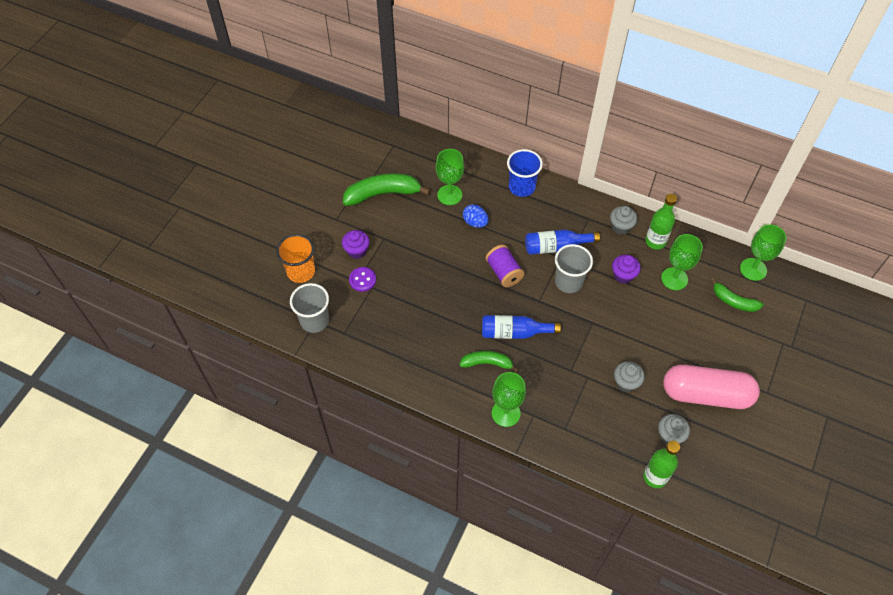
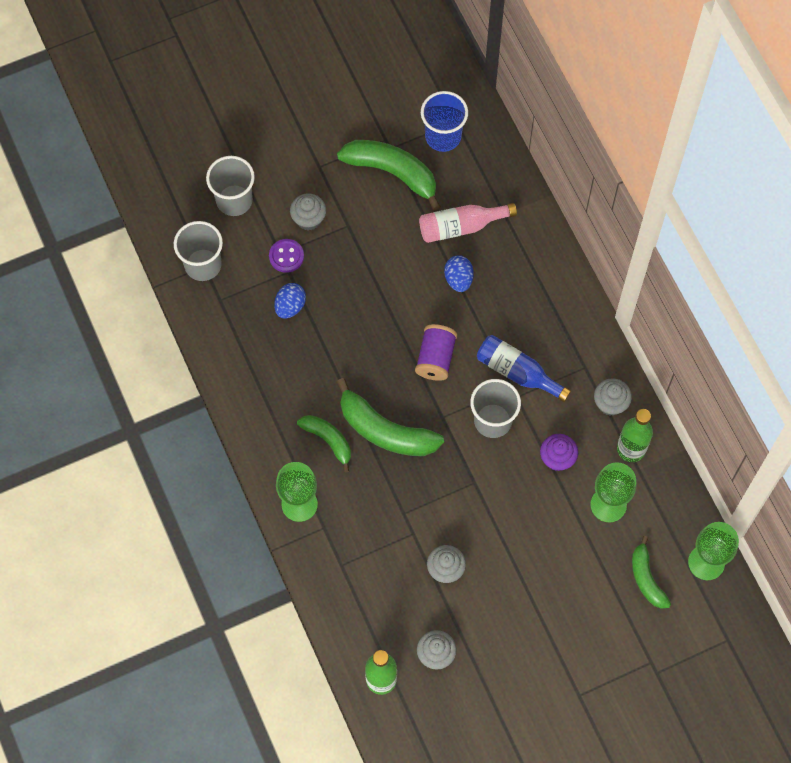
camera: 40 degrees right, 10 degrees up
orange cup [276,234,315,283] -> grey cup [206,156,255,216]
purple cupcake [342,230,370,259] -> grey cupcake [290,193,326,230]
green goblet [436,149,464,205] -> pink bottle [419,203,517,243]
blue bottle [482,315,561,339] -> green banana [337,378,444,456]
blue cup [507,149,543,197] -> blue cup moved to [421,91,468,152]
pink capsule [663,365,760,409] -> none
none -> blue egg [274,283,306,319]

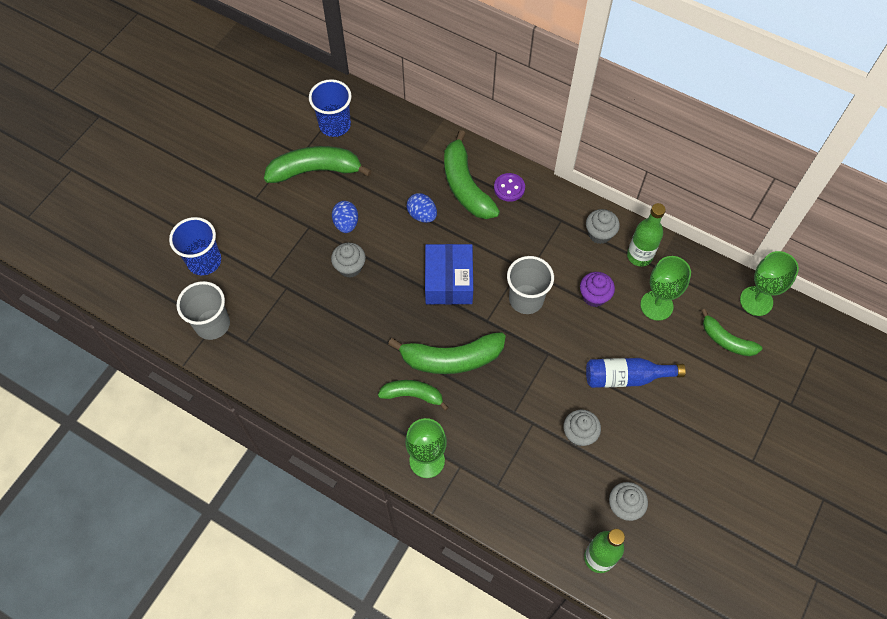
camera: 35 degrees left, 5 degrees down
grey cup [206,156,255,216] -> blue cup [169,217,221,275]
purple button [269,239,304,273] -> purple button moved to [494,173,525,202]
blue egg [274,283,306,319] -> blue egg moved to [332,201,358,233]
grey cupcake [290,193,326,230] -> grey cupcake moved to [331,243,366,278]
purple spool [415,324,457,381] -> blue box [425,244,473,305]
pink bottle [419,203,517,243] -> none
blue bottle [477,335,571,402] -> blue bottle moved to [586,358,686,388]
none -> green banana [444,130,500,219]

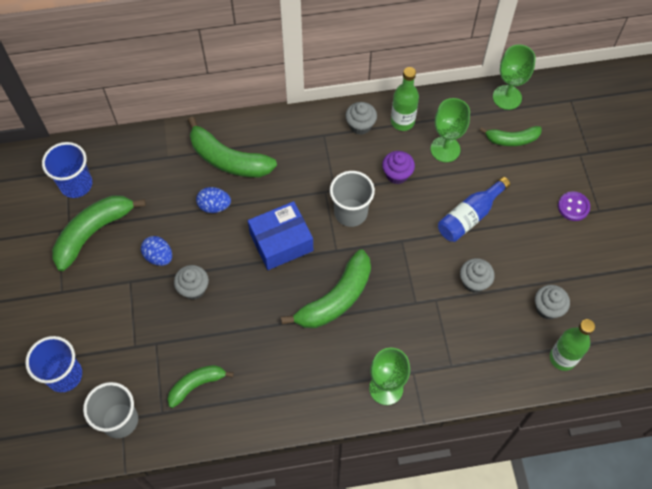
camera: 40 degrees left, 0 degrees up
green banana [378,380,449,411] -> green banana moved to [168,365,234,408]
blue box [425,244,473,305] -> blue box turned 75 degrees counterclockwise [248,201,313,270]
purple button [494,173,525,202] -> purple button moved to [558,191,590,221]

